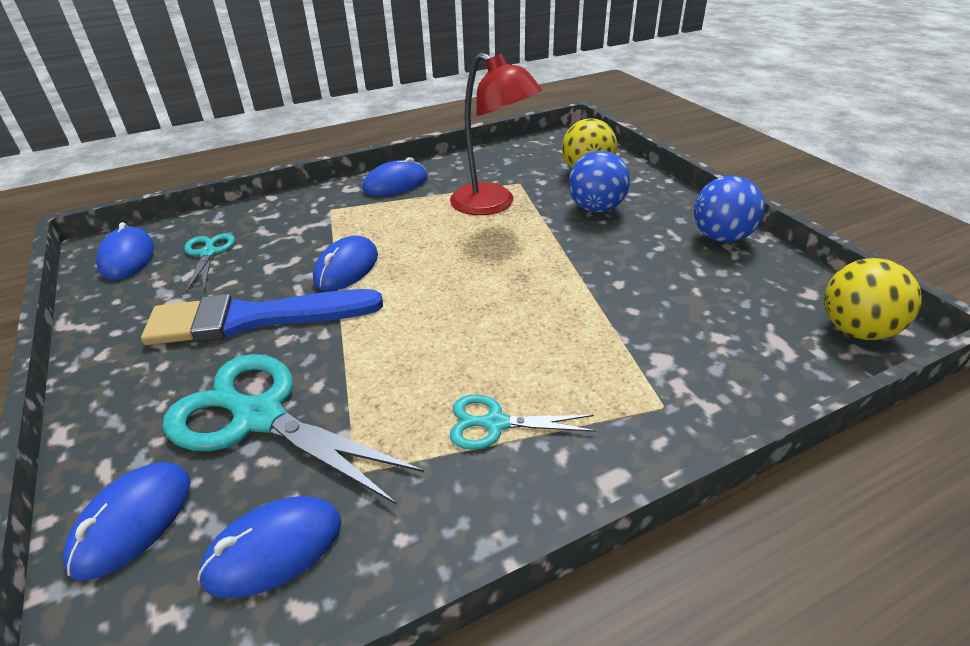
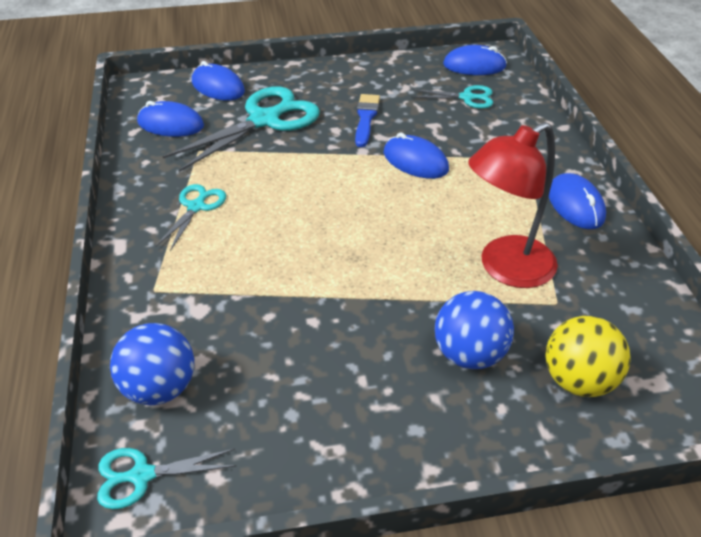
camera: 105 degrees right, 5 degrees up
blue brush [141,289,383,345] -> blue brush [355,94,380,147], size x0.53
blue mouse [197,496,341,599] -> blue mouse turned 60 degrees counterclockwise [137,101,204,137]
blue ball [694,176,765,243] -> blue ball moved to [110,323,194,405]
yellow ball [824,258,922,340] -> turquoise scissors [97,448,237,509]

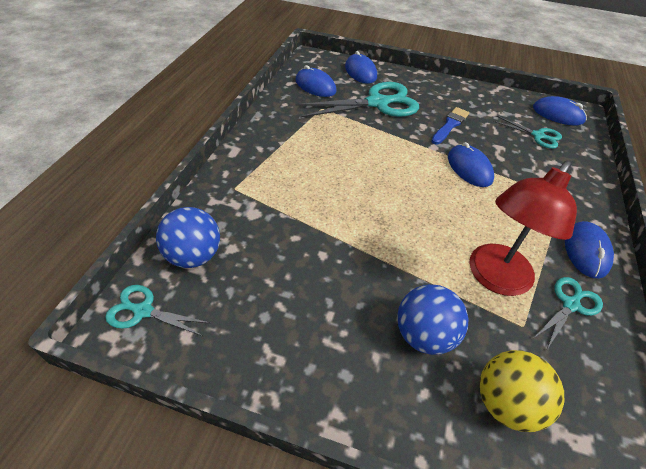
camera: 25 degrees right, 5 degrees up
turquoise scissors [156,184,226,251] -> turquoise scissors moved to [534,277,603,349]
red lamp [468,122,558,288] -> red lamp turned 45 degrees counterclockwise [470,161,577,296]

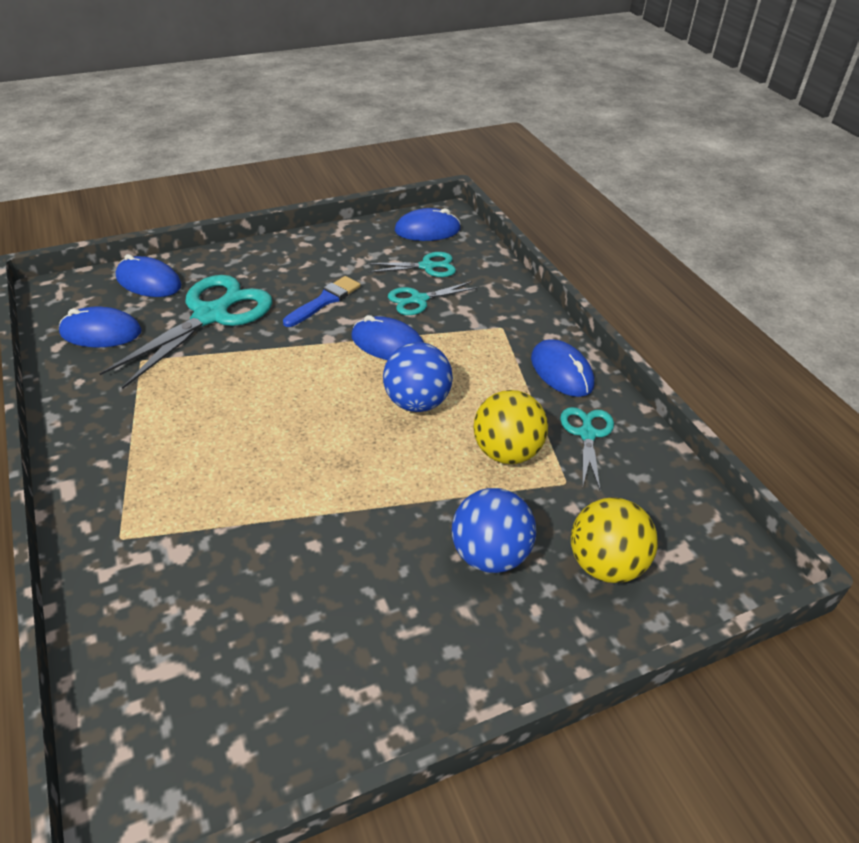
camera: 40 degrees left, 5 degrees down
turquoise scissors [105,285,210,336] -> turquoise scissors moved to [388,281,478,315]
blue ball [156,207,220,268] -> blue ball moved to [383,342,453,412]
blue brush [431,107,469,144] -> blue brush turned 45 degrees clockwise [283,276,361,327]
red lamp [470,161,577,296] -> yellow ball [473,390,548,464]

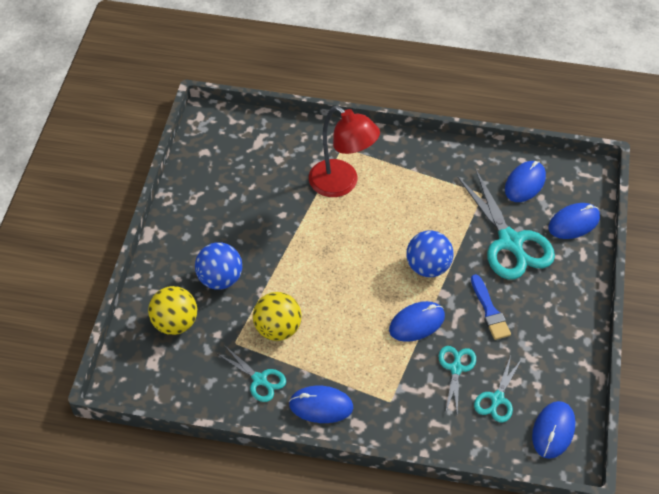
camera: 125 degrees right, 10 degrees up
blue ball [383,342,453,412] -> blue ball moved to [406,231,453,277]
none -> red lamp [309,106,380,197]

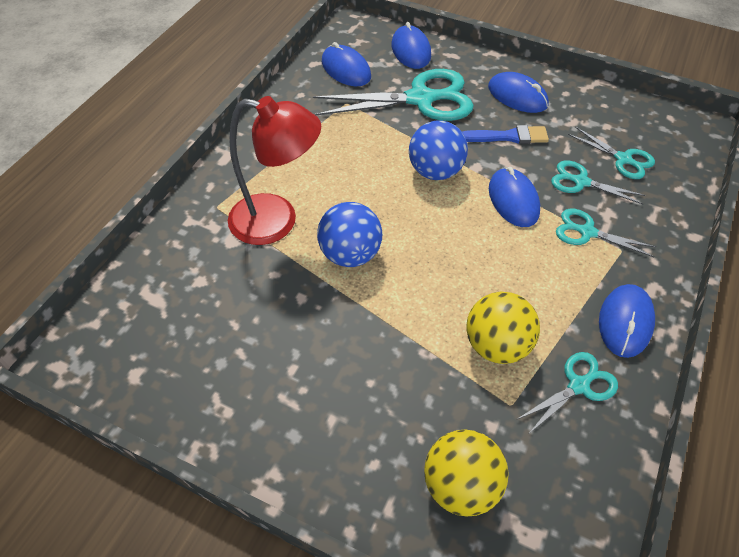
camera: 75 degrees left, 0 degrees up
blue ball [195,242,242,290] -> blue ball moved to [317,202,382,267]
red lamp [309,106,380,197] -> red lamp turned 45 degrees clockwise [228,96,321,245]
blue mouse [532,401,575,459] -> blue mouse moved to [488,72,549,113]
none -> turquoise scissors [556,209,656,257]

